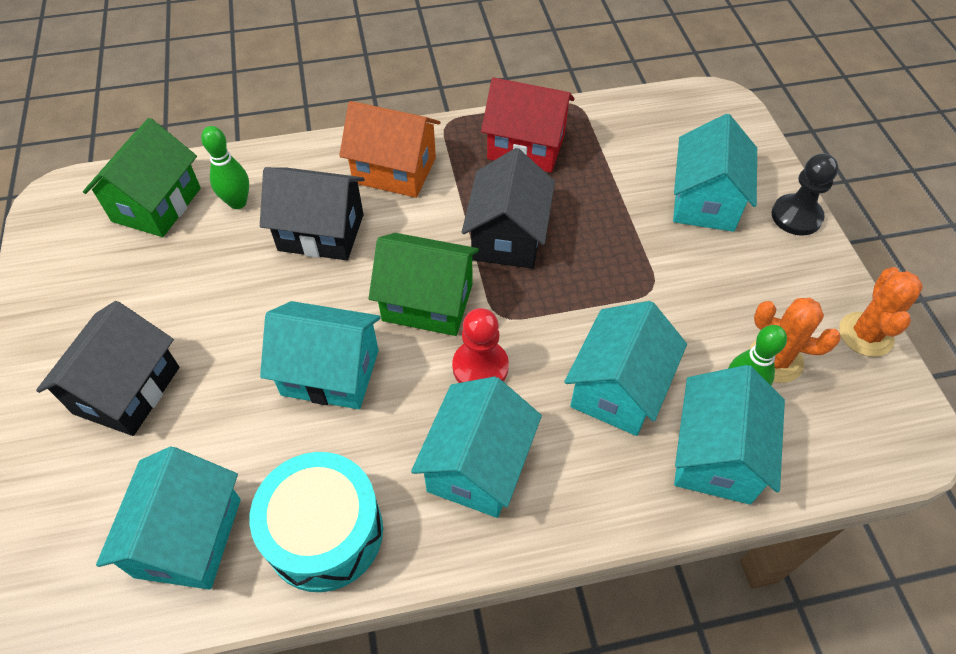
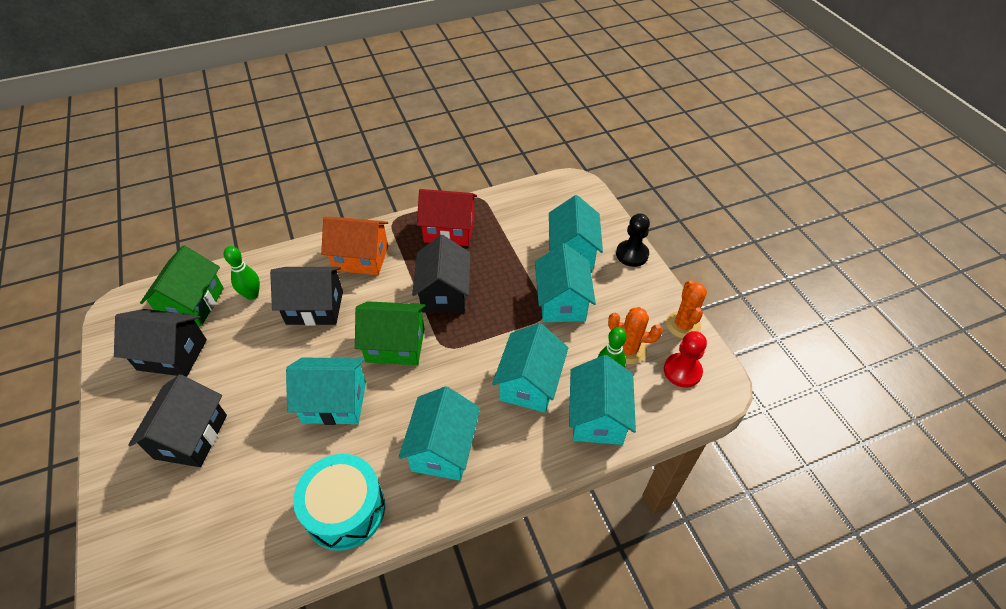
camera: 10 degrees left, 5 degrees down
turquoise house [96,446,241,590] -> turquoise house moved to [535,243,596,322]
red pawn [452,308,509,383] -> red pawn moved to [664,331,707,388]
none -> black house [114,309,207,377]

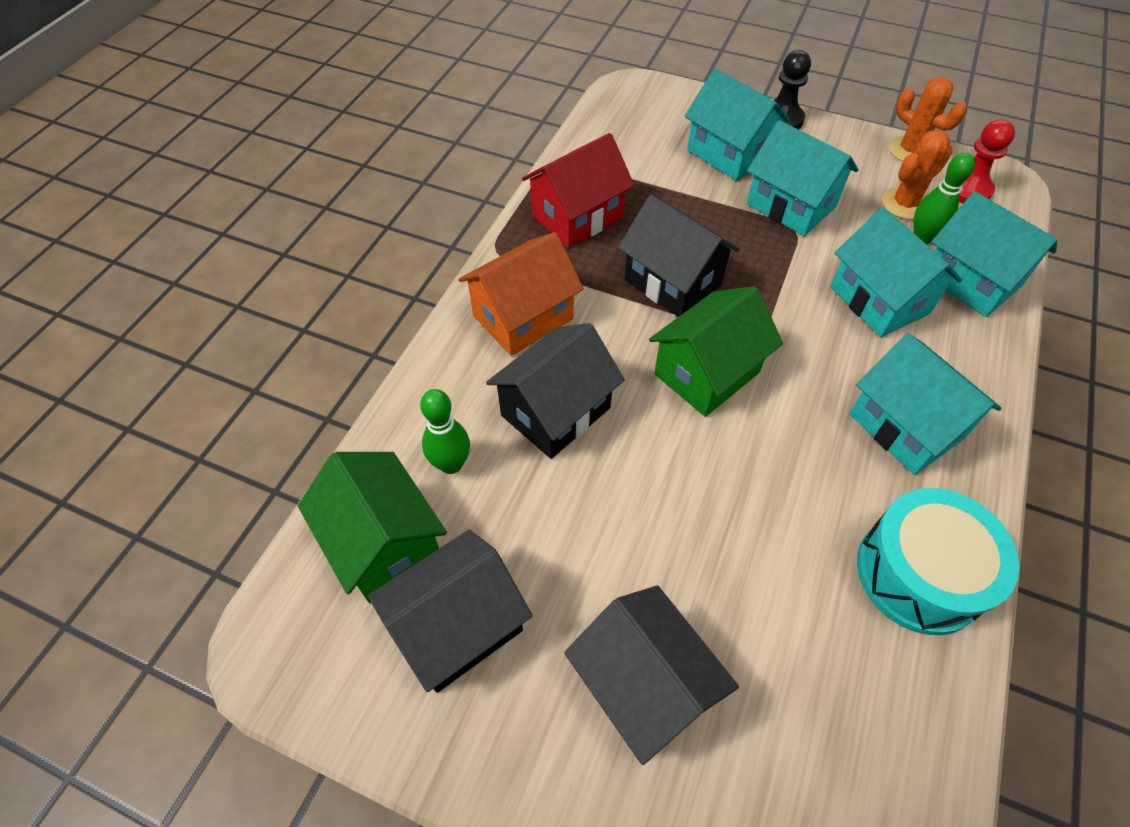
camera: 45 degrees left, 5 degrees up
turquoise house [286,357,366,425] -> none

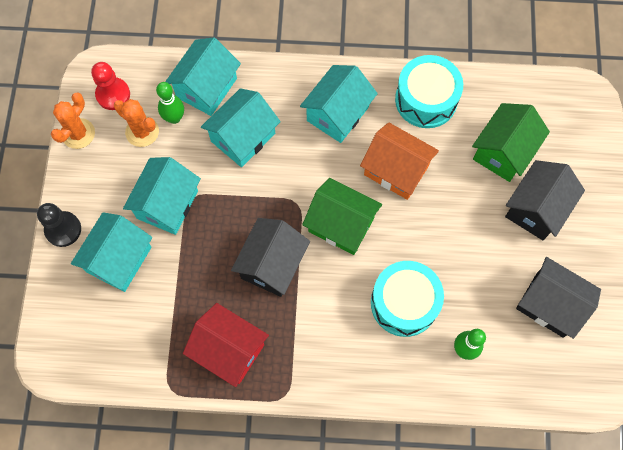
camera: 110 degrees left, 15 degrees up
green house [298,452,447,603] -> green house moved to [472,103,550,182]
orange house [459,232,584,356] -> orange house moved to [360,122,439,200]
black house [486,323,625,459] -> turquoise drum [371,261,444,337]

